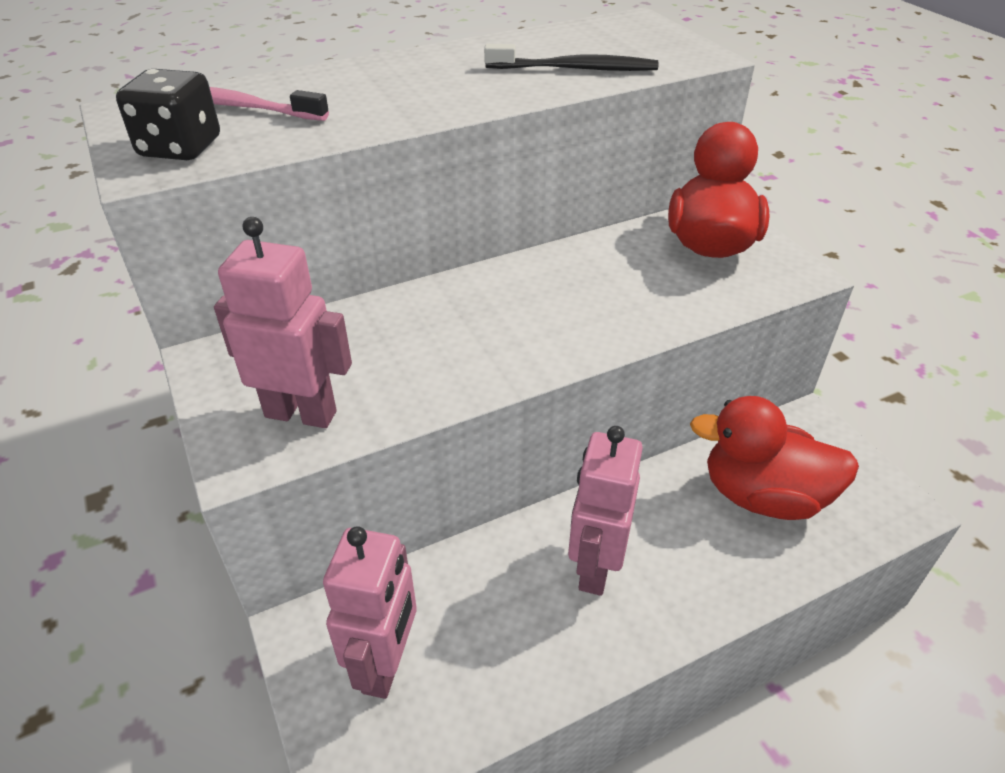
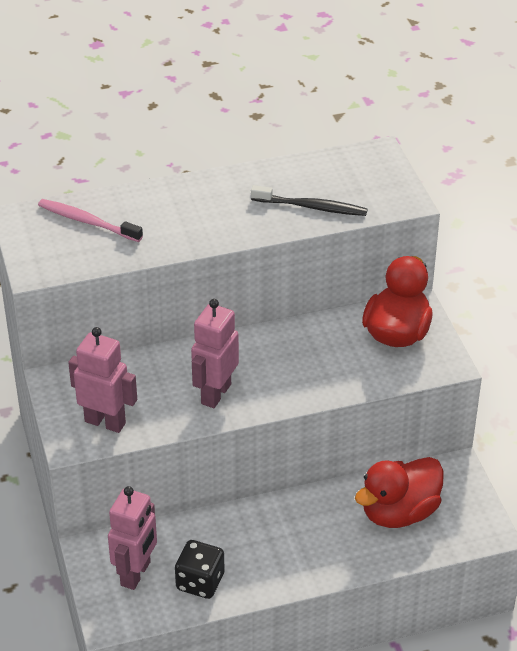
camera: 10 degrees right, 0 degrees up
black dice [116,69,220,160] -> black dice moved to [175,540,225,599]
pink robot [568,426,643,596] -> pink robot moved to [191,299,239,408]
red duck [690,396,859,520] -> red duck turned 60 degrees counterclockwise [355,457,444,528]

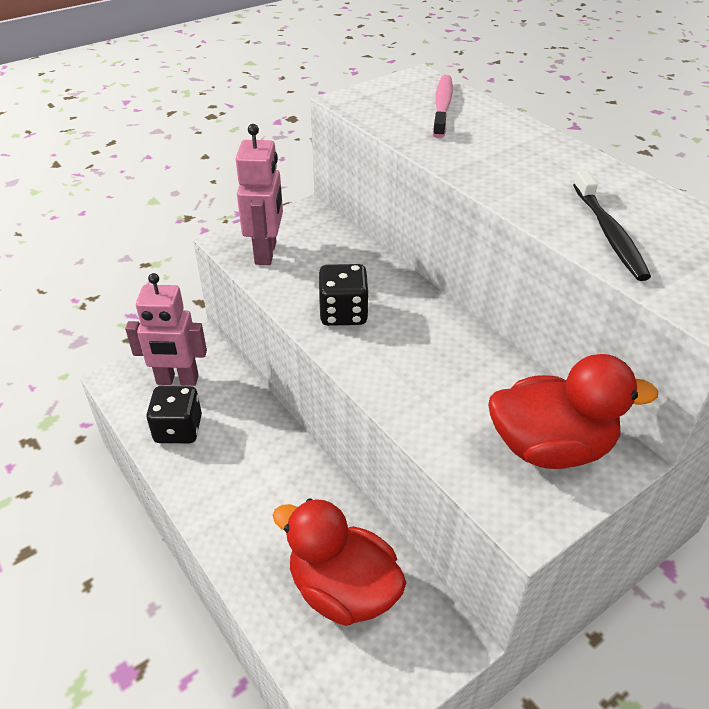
camera: 70 degrees right, 0 degrees up
pink robot [191,299,239,408] -> black dice [318,264,369,326]

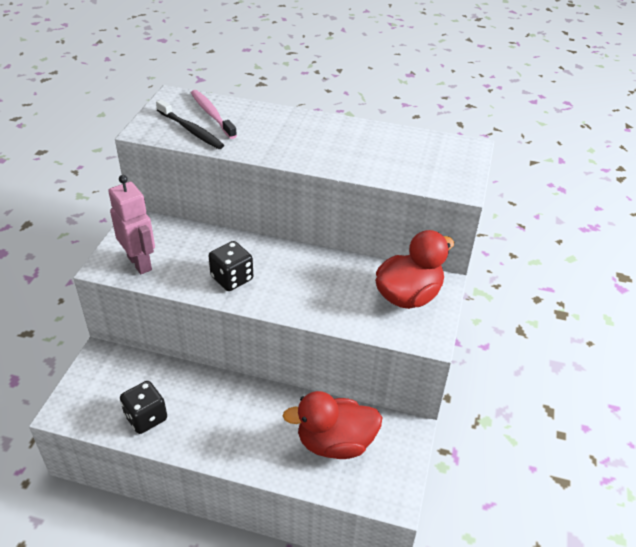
camera: 40 degrees left, 0 degrees up
pink robot [125,273,207,386] -> none
black toothbrush [573,170,651,281] -> black toothbrush moved to [156,99,224,149]

